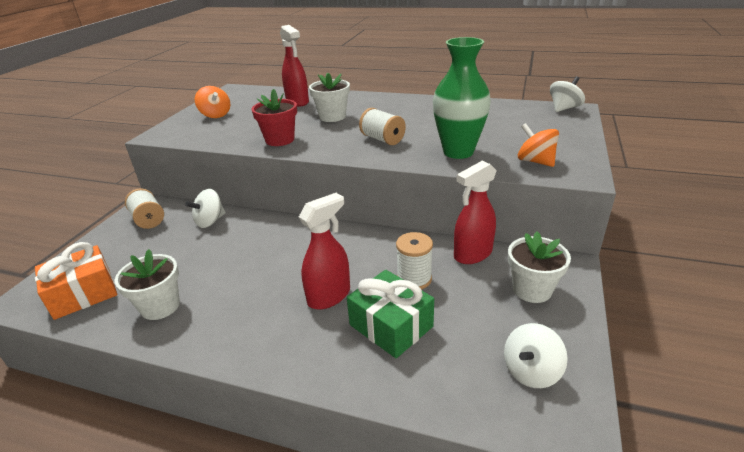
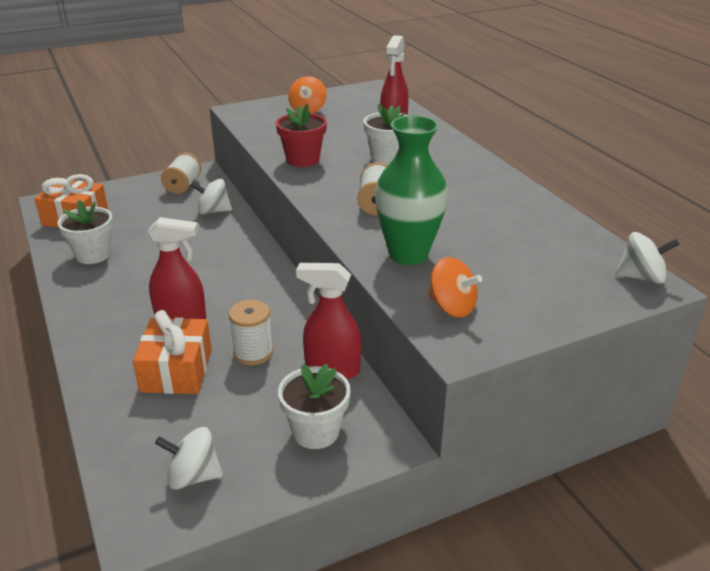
camera: 45 degrees right, 0 degrees up
green gift [347,270,434,358] -> orange gift [133,310,212,394]
orange spinning top [518,123,559,167] -> orange spinning top turned 120 degrees clockwise [429,257,482,317]

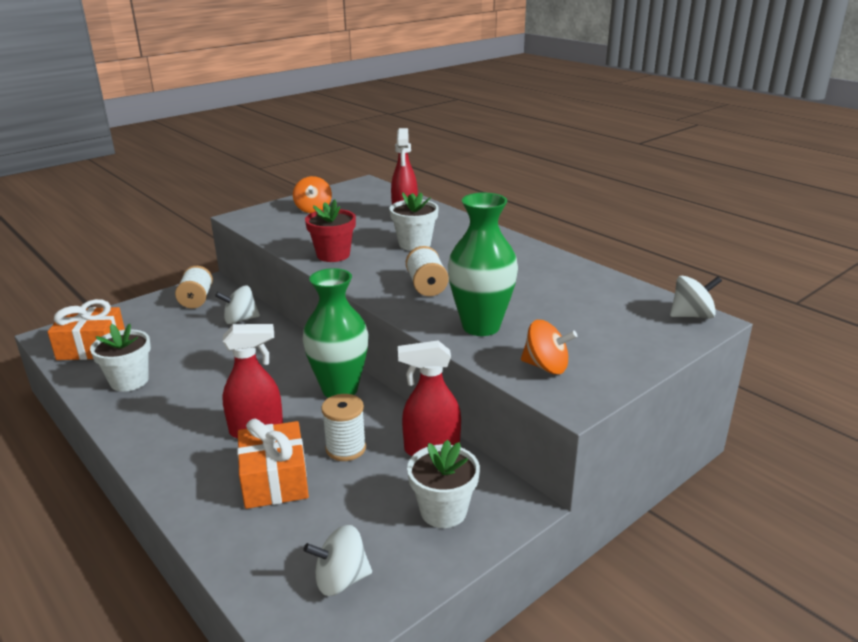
camera: 15 degrees left, 5 degrees down
none -> green vase [303,268,369,398]

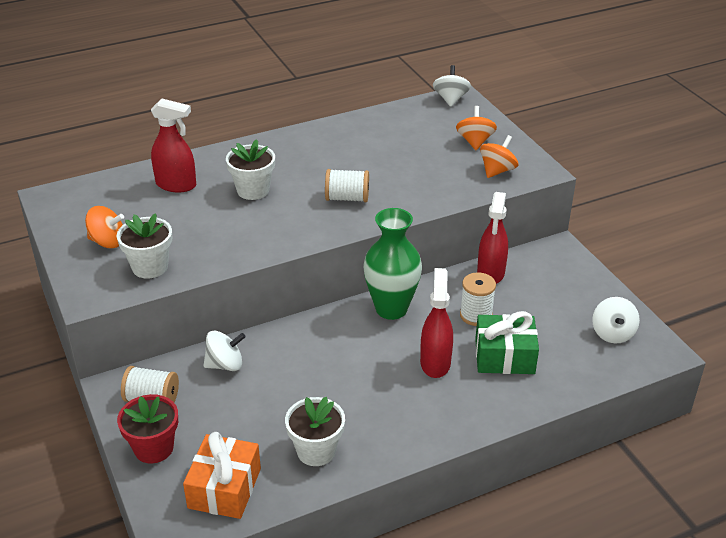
camera: 75 degrees left, 10 degrees up
white spinning top [215,286,260,324] -> white spinning top turned 105 degrees counterclockwise [203,331,246,371]
orange gift [237,419,309,509] -> green gift [475,311,539,374]
red flower pot [305,199,356,262] -> red flower pot moved to [117,394,178,464]
white flower pot [407,440,480,528] -> white flower pot moved to [117,213,172,279]
green vase [448,193,518,336] -> none
none -> orange spinning top [456,106,497,150]

